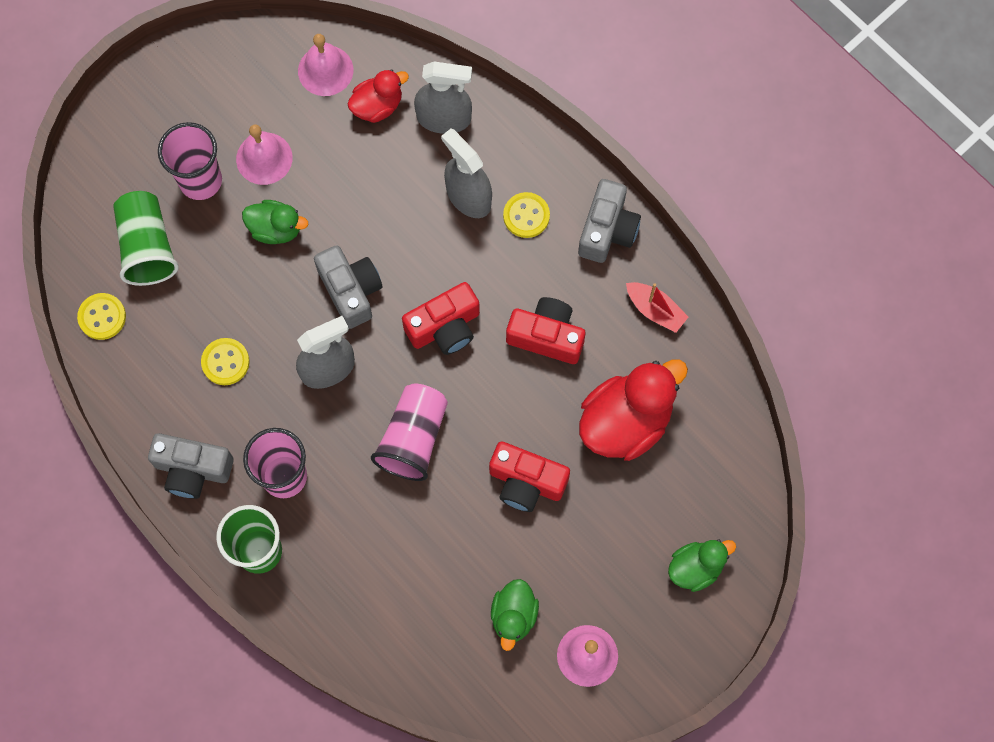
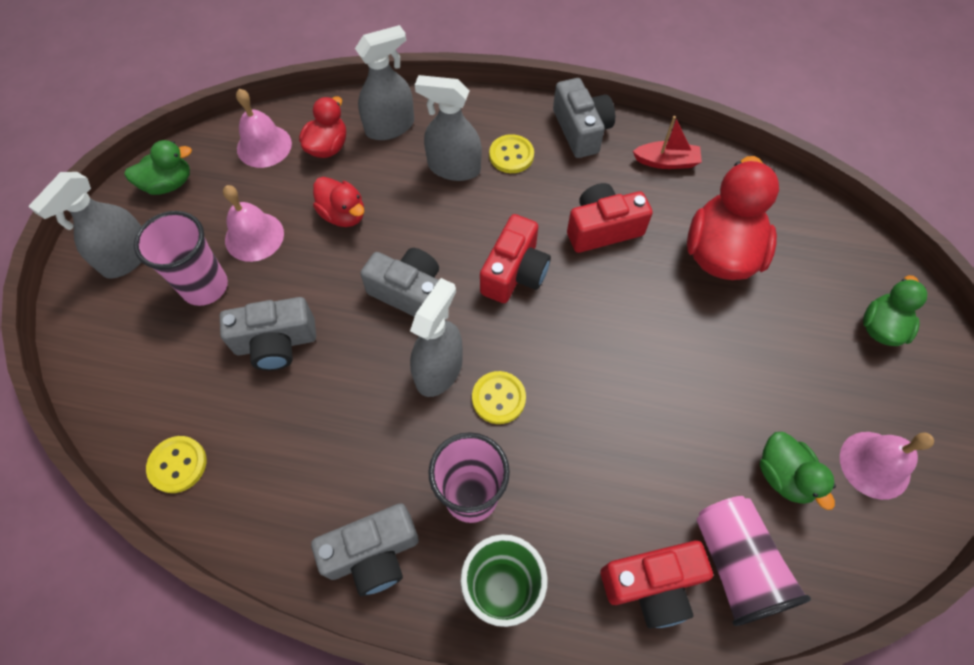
camera: 35 degrees left, 10 degrees down
green cup [113,191,179,286] -> none
yellow button [201,338,250,385] -> yellow button moved to [472,371,526,424]
green duck [242,200,308,244] -> green duck moved to [124,140,192,195]
pink cup [371,383,448,481] -> pink cup moved to [696,496,811,626]
red camera [489,442,570,512] -> red camera moved to [601,541,713,629]
none -> grey spray bottle [28,172,142,279]
none -> grey camera [220,297,316,371]
none -> red duck [313,177,364,227]

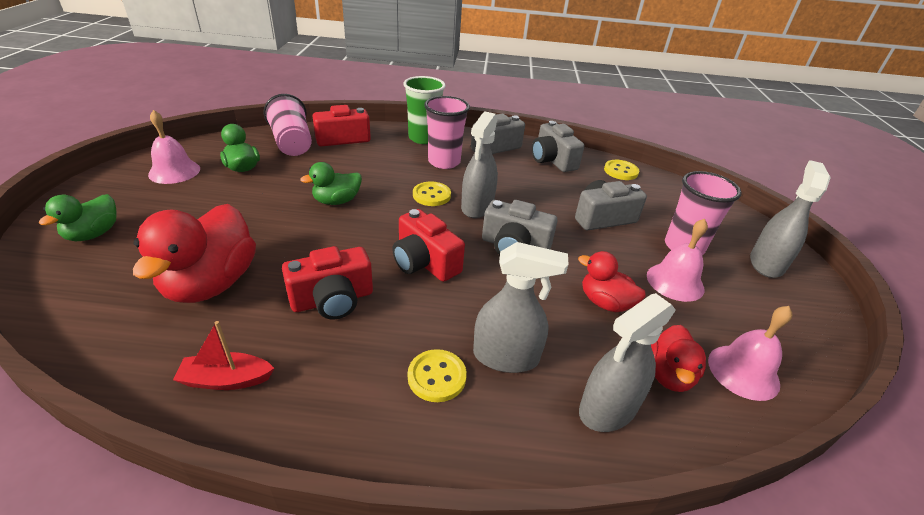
camera: 170 degrees right, 25 degrees down
green duck [124,140,192,195] -> green duck moved to [300,162,362,205]
red camera [480,214,551,303] -> red camera turned 60 degrees counterclockwise [392,209,465,282]
grey camera [553,78,615,158] -> grey camera moved to [532,121,584,172]

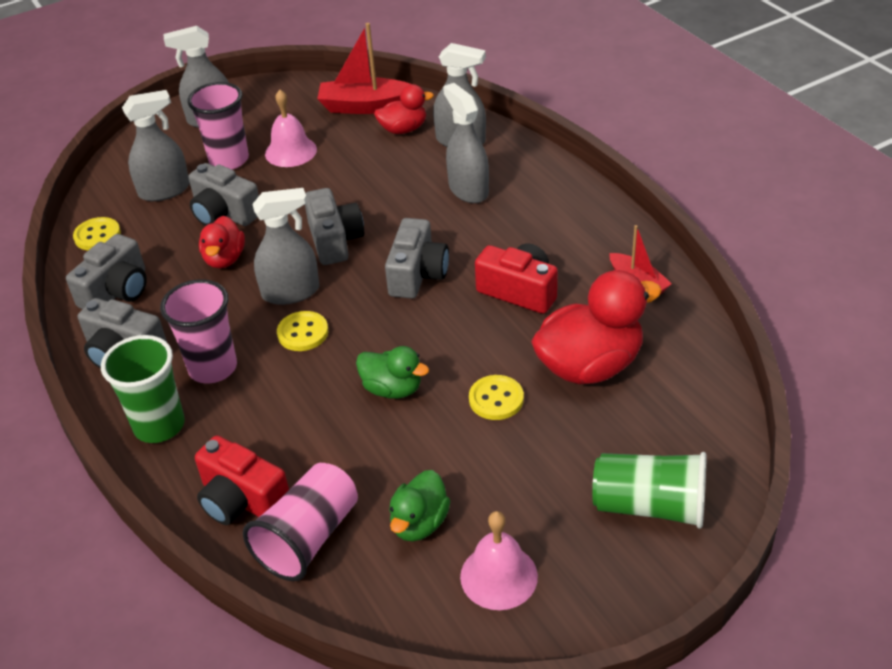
camera: 120 degrees left, 5 degrees up
green duck [39,194,117,241] -> green cup [592,452,706,529]
red camera [392,209,465,282] -> grey camera [385,218,449,299]
yellow button [408,349,467,402] -> yellow button moved to [469,375,524,420]
red duck [578,251,646,312] -> red duck moved to [199,216,245,268]
pink bell [708,306,792,401] -> red boat [317,23,411,114]
none -> grey spray bottle [122,90,190,201]

